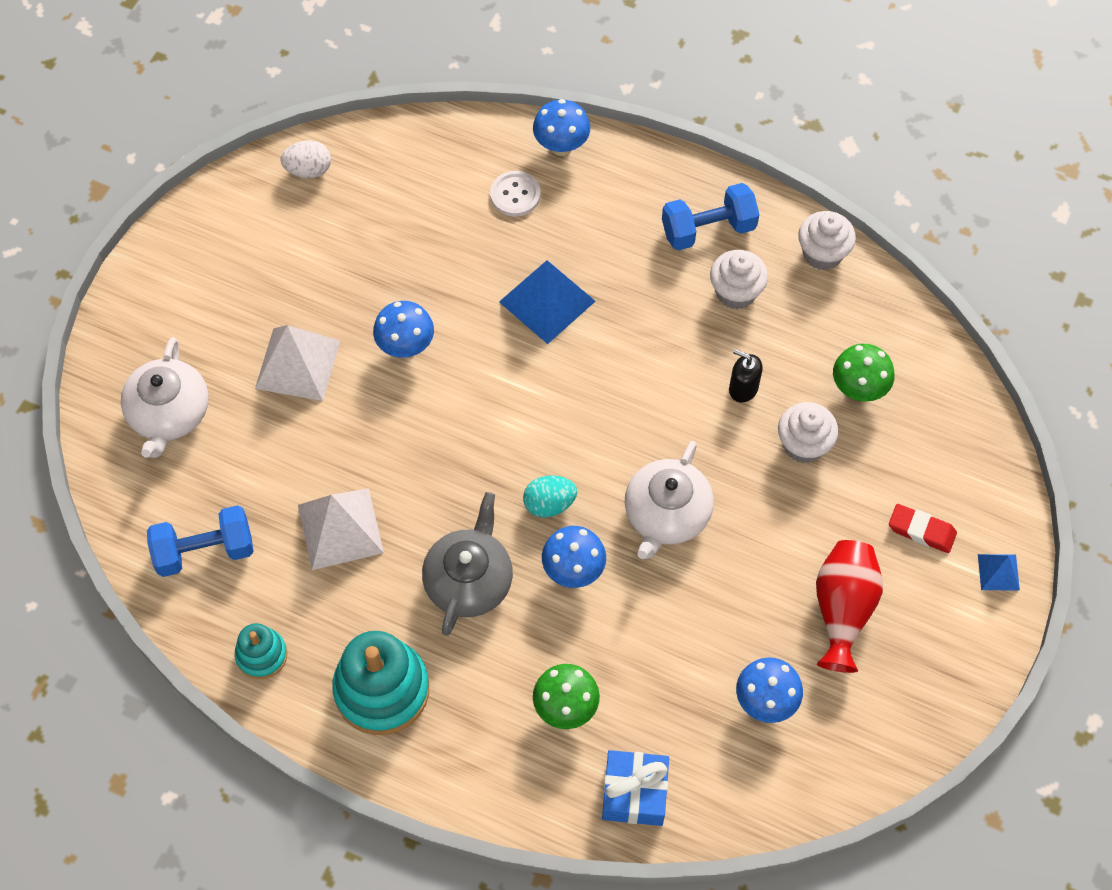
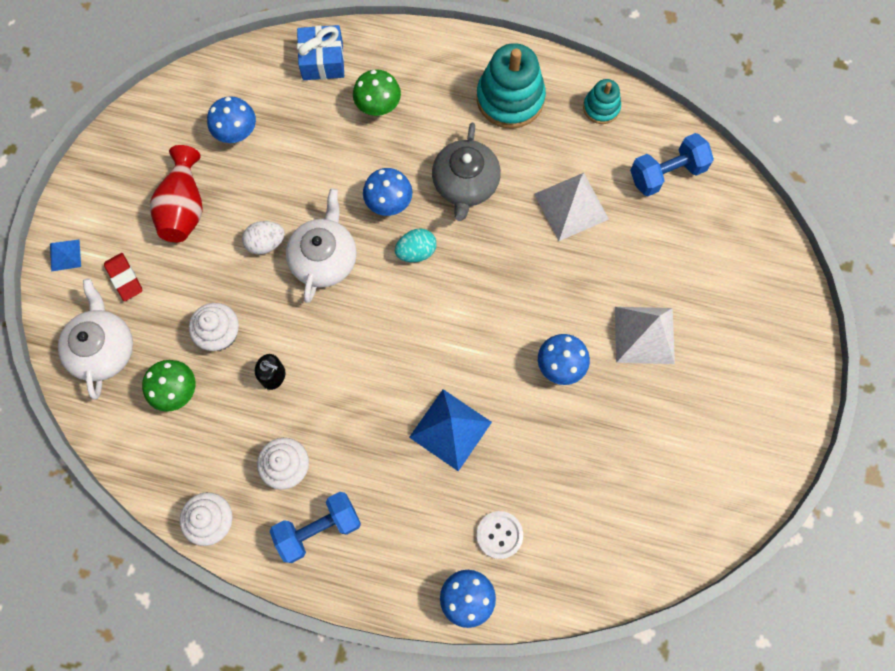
camera: 170 degrees right, 10 degrees up
white teapot [121,337,209,458] -> white teapot moved to [58,278,133,400]
white egg [280,140,331,178] -> white egg moved to [242,221,285,255]
red eraser [889,504,957,553] -> red eraser turned 45 degrees clockwise [104,253,142,301]

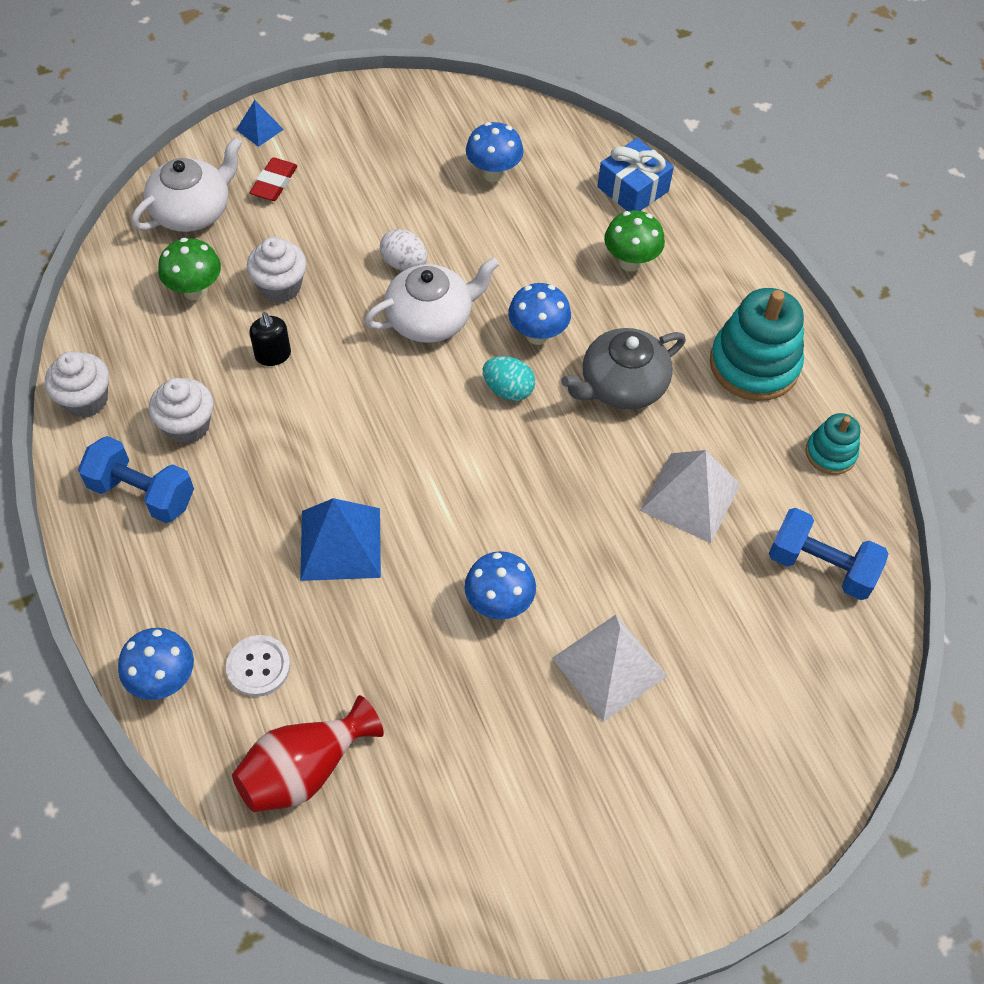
camera: 50 degrees right, 15 degrees down
red vase [150,145,203,242] -> red vase moved to [232,695,384,812]

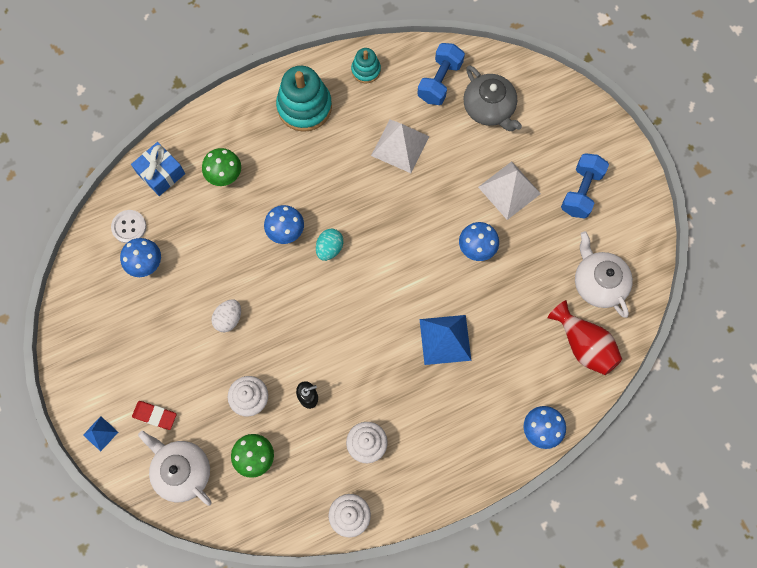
camera: 90 degrees left, 15 degrees up
blue dumbbell [78,436,194,523] -> blue dumbbell moved to [561,153,609,219]
white button [226,635,291,697] -> white button moved to [111,210,147,243]
white teapot [365,257,499,343] -> white teapot moved to [575,231,633,318]
grey teapot [561,328,686,410] -> grey teapot moved to [463,65,522,131]

